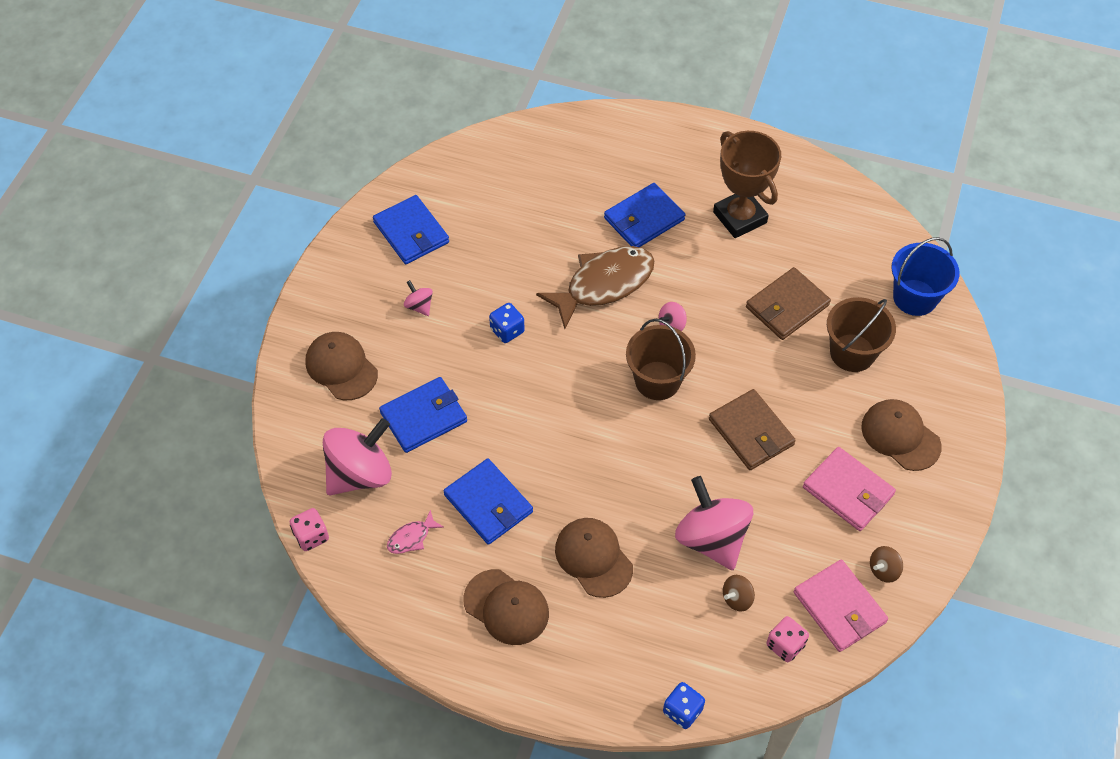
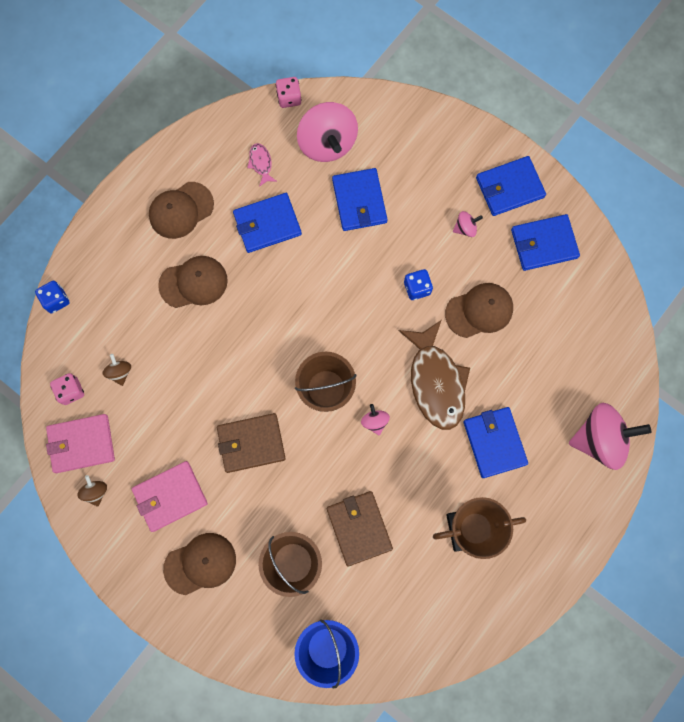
camera: 110 degrees right, 20 degrees up
brown cap [305,332,378,400] -> brown cap moved to [445,283,513,338]
pink spinning top [675,476,753,570] -> pink spinning top moved to [569,403,651,470]
none -> blue wallet [476,156,546,216]

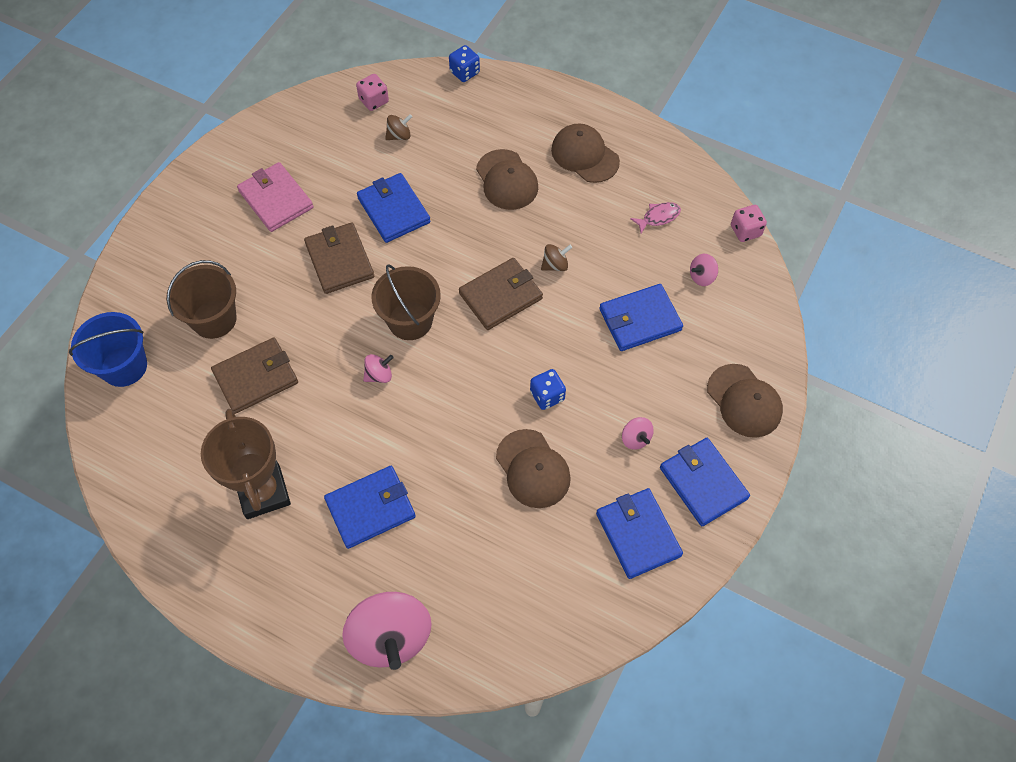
camera: 80 degrees right, 15 degrees down
pink wallet [46,414,115,473] -> none
brown spinning top [77,475,107,507] -> brown spinning top moved to [541,244,572,271]
brown cap [163,533,236,595] -> brown cap moved to [707,364,783,438]
blue wallet [233,193,302,253] -> blue wallet moved to [357,173,431,243]
pink spinning top [297,102,358,162] -> pink spinning top [690,254,718,286], size x0.44
brown fish [399,320,470,430] -> none
none -> brown wallet [459,258,543,330]

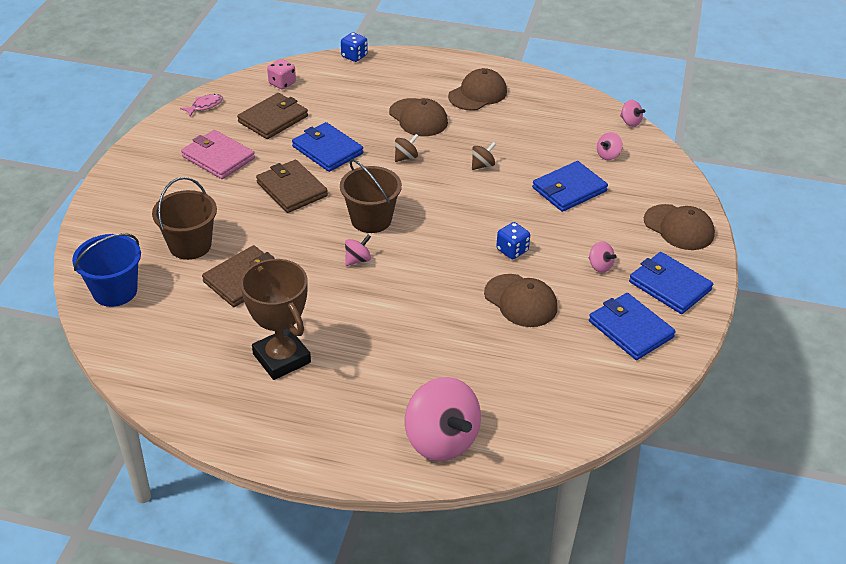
camera: 15 degrees left, 20 degrees down
blue wallet [324,466,416,549] -> none
brown spinning top [385,114,412,140] -> brown spinning top moved to [395,134,418,162]
brown wallet [459,258,543,330] -> brown wallet moved to [237,93,308,139]
brown cap [551,123,620,183] -> brown cap turned 105 degrees clockwise [448,68,507,111]
pink fish [630,202,681,234] -> pink fish moved to [180,94,223,116]
pink dice [731,205,767,242] -> pink spinning top [620,100,645,127]

